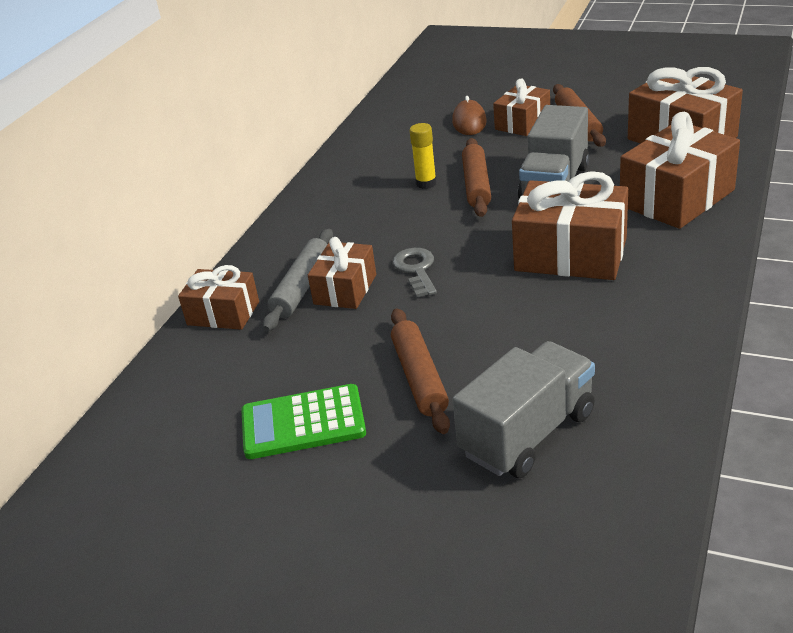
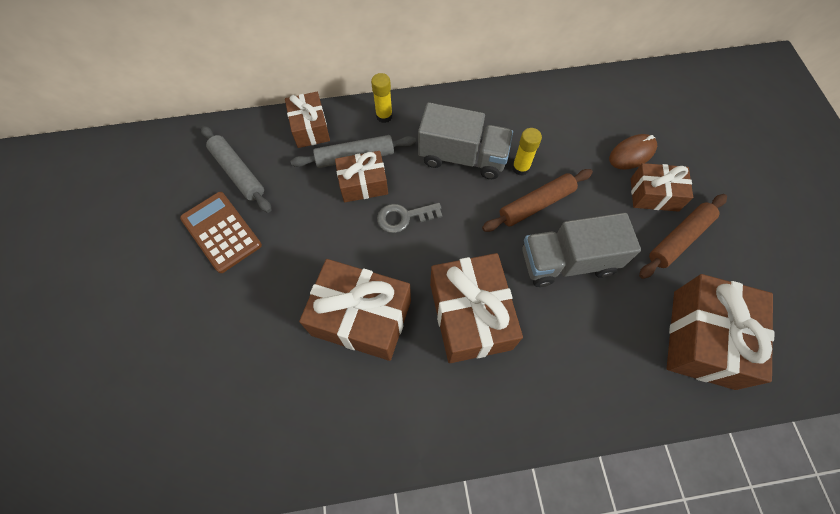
camera: 55 degrees right, 30 degrees up
green calculator [241,384,366,459] -> brown calculator [180,192,262,273]
brown rolling pin [391,308,450,434] -> none
grey key [393,248,437,297] -> grey key turned 150 degrees counterclockwise [377,203,442,233]
grey truck [452,341,595,478] -> grey truck moved to [418,102,513,179]
brown gift [620,112,740,229] -> brown gift moved to [299,259,411,361]
none -> grey rolling pin [201,126,271,213]
none -> yellow glue stick [371,73,393,123]

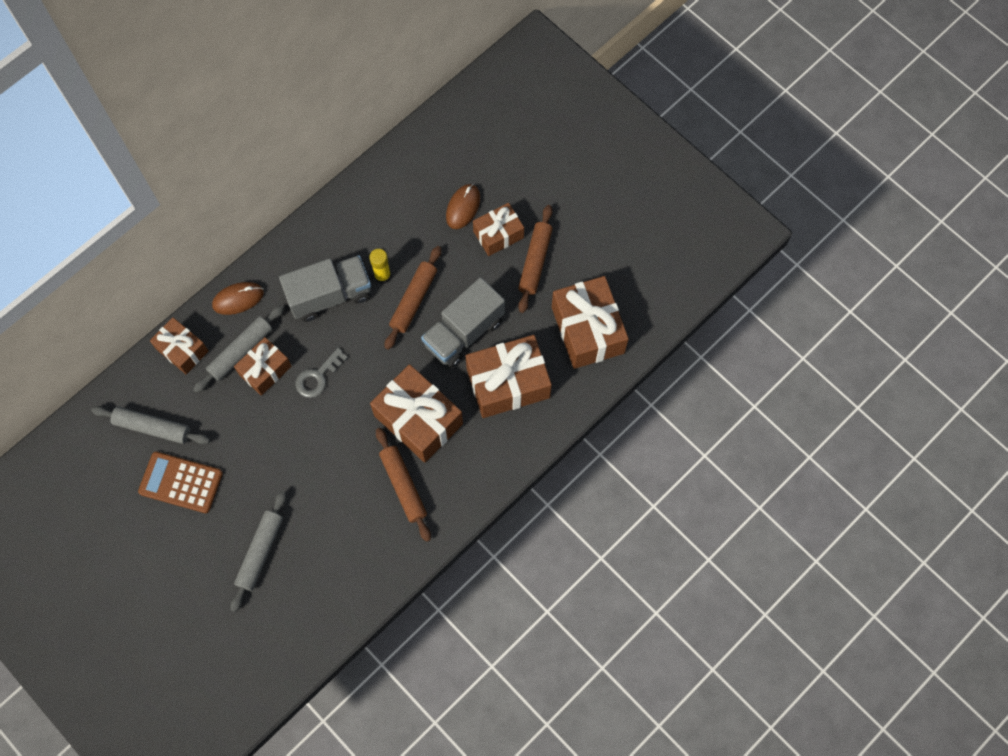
camera: 35 degrees left, 5 degrees up
brown gift [299,259,411,361] -> brown gift moved to [466,335,552,418]
yellow glue stick [371,73,393,123] -> brown mouse [212,282,264,315]
none -> grey rolling pin [230,491,287,612]
none -> brown rolling pin [376,428,431,542]

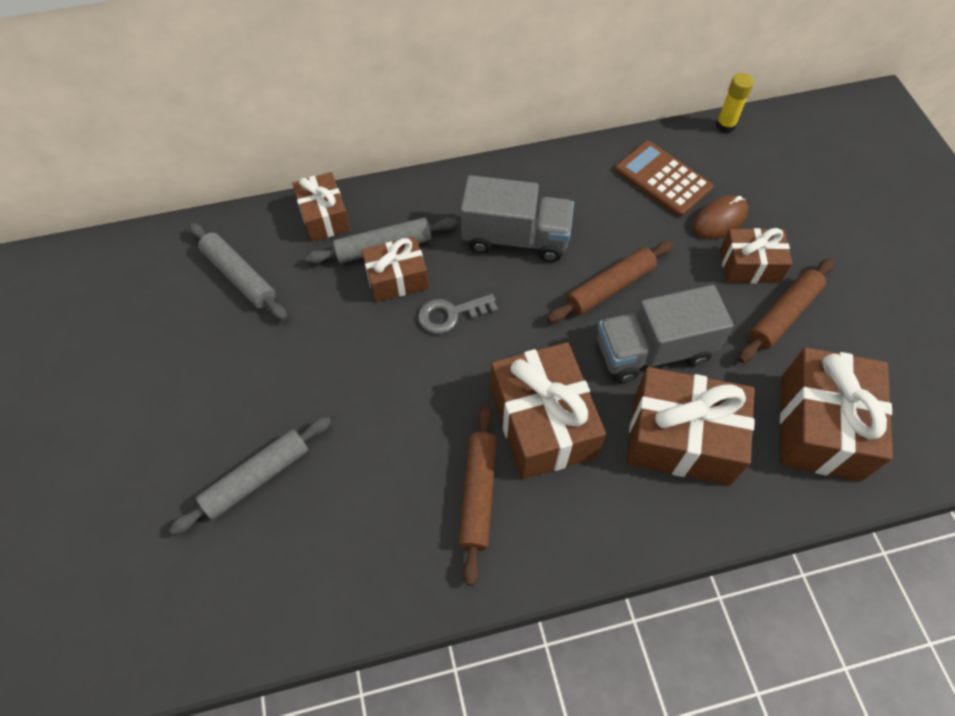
camera: 30 degrees right, 10 degrees down
brown calculator [138,452,223,513] -> brown calculator moved to [615,141,713,217]
brown mouse [212,282,264,315] -> none
yellow glue stick [369,249,391,284] -> yellow glue stick moved to [716,73,754,133]

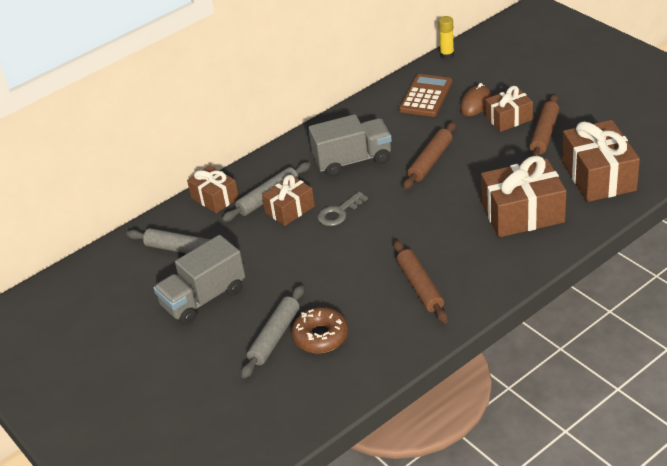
camera: 20 degrees left, 20 degrees down
brown gift [491,342,606,479] -> none
grey truck [597,285,734,383] -> grey truck moved to [153,235,245,325]
brown calculator [615,141,713,217] -> brown calculator turned 90 degrees clockwise [399,74,452,117]
none -> brown donut [291,307,348,353]

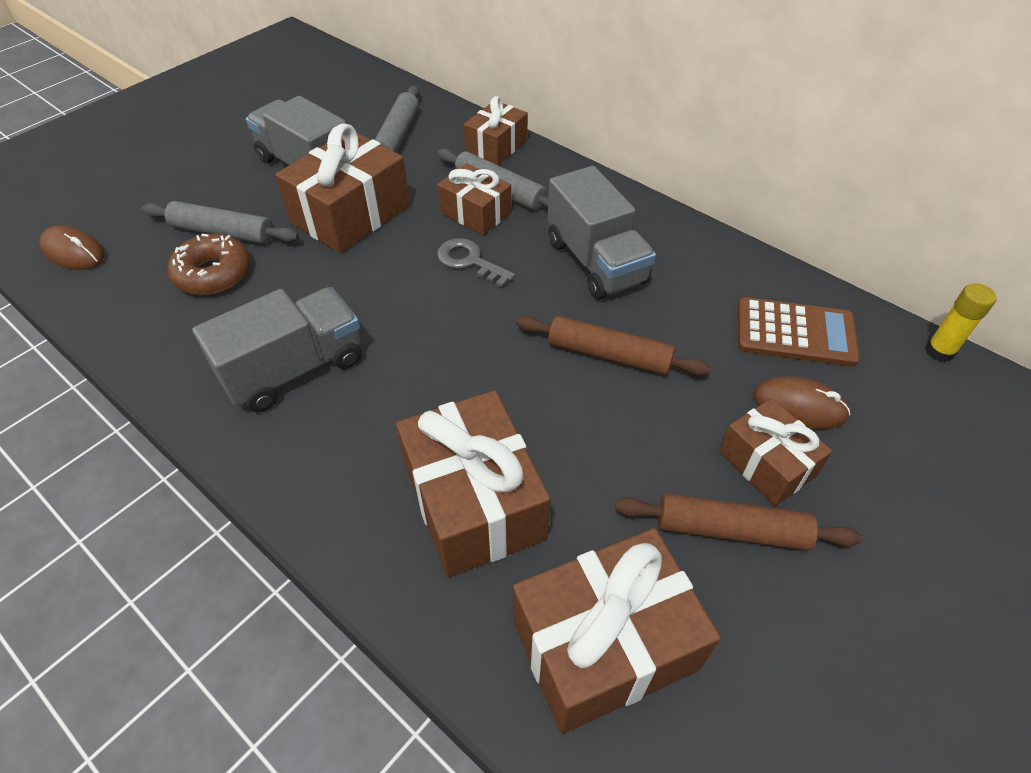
camera: 75 degrees right, 10 degrees up
brown rolling pin [393,240,448,323] -> grey truck [192,287,361,412]
none -> brown mouse [40,225,104,270]
none -> brown gift [275,123,410,253]

